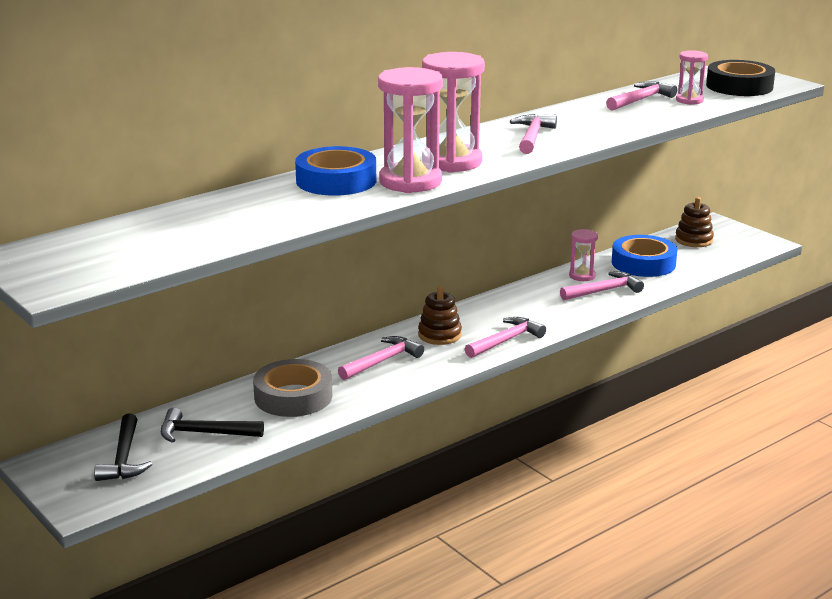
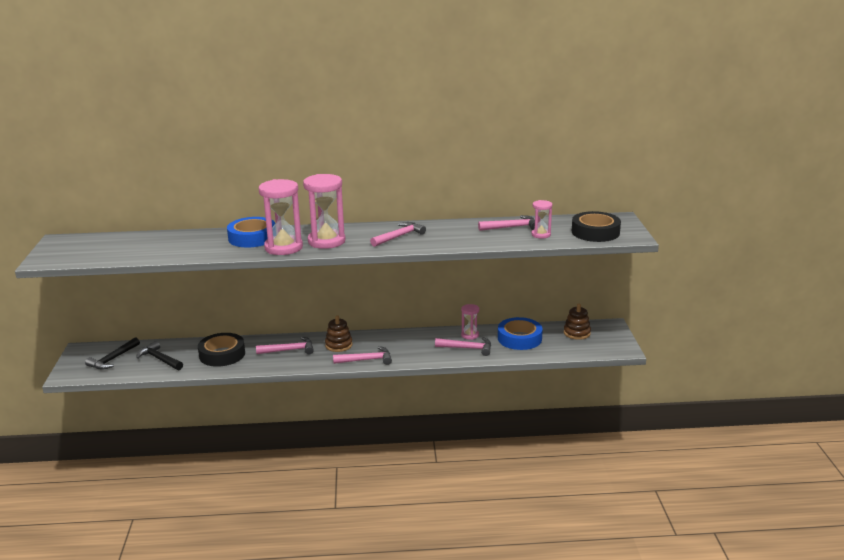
camera: 35 degrees right, 0 degrees up
grey tape [253,359,332,417] -> black tape [198,333,245,367]

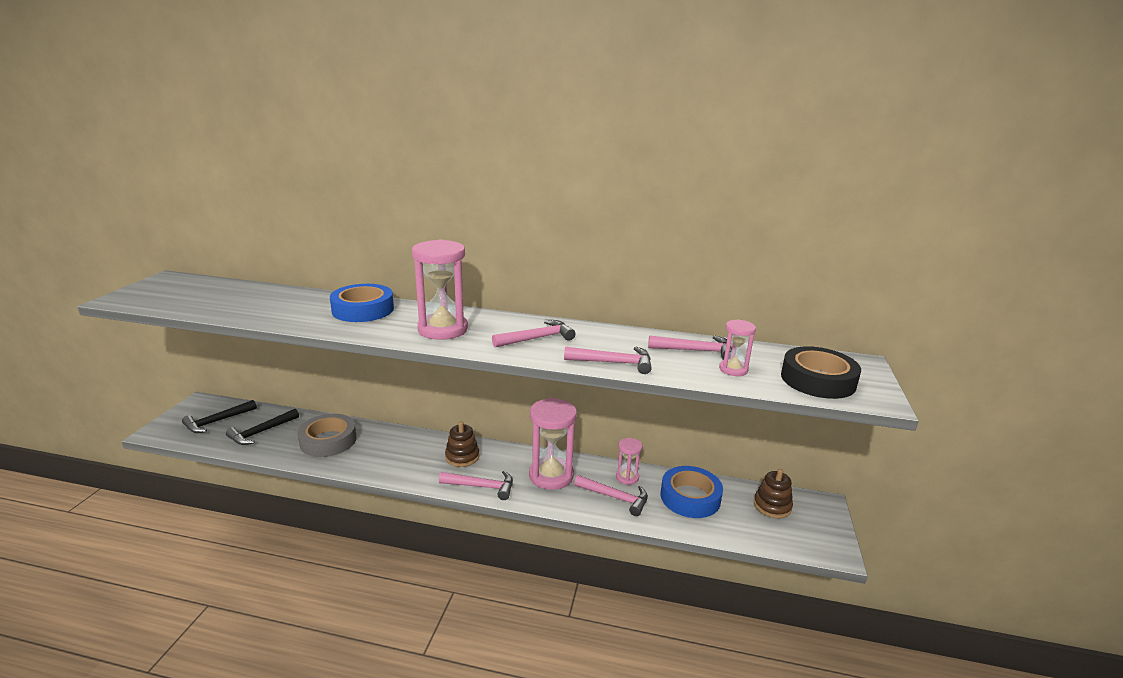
camera: 15 degrees right, 0 degrees up
black hammer [137,341,183,370] -> black hammer turned 105 degrees counterclockwise [226,409,299,445]
black tape [198,333,245,367] -> grey tape [298,414,357,457]
pink hammer [256,337,314,354] -> pink hammer moved to [564,347,652,374]
pink hourglass [258,179,303,255] -> pink hourglass moved to [529,398,577,490]

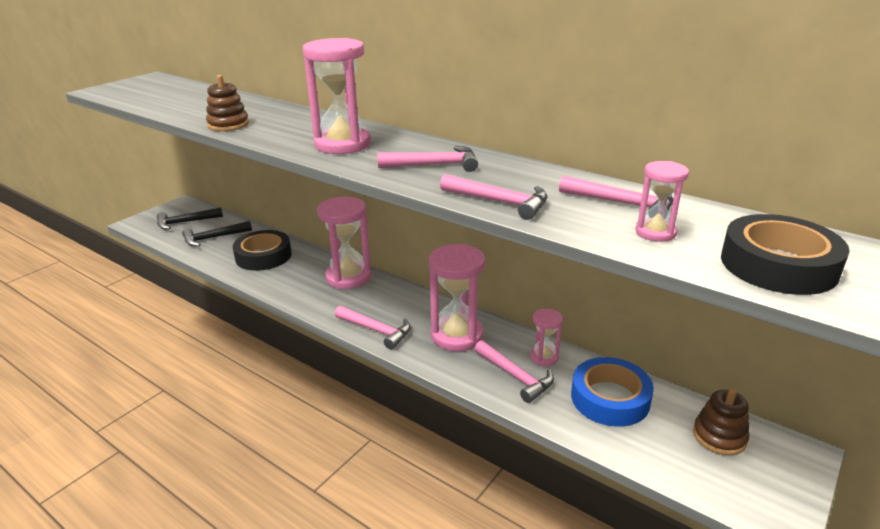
camera: 25 degrees right, 5 degrees up
grey tape [298,414,357,457] -> black tape [233,230,292,271]
blue tape [330,284,394,322] -> none
brown stacking toy [445,421,479,467] -> brown stacking toy moved to [206,75,249,131]
none -> pink hourglass [317,197,372,289]

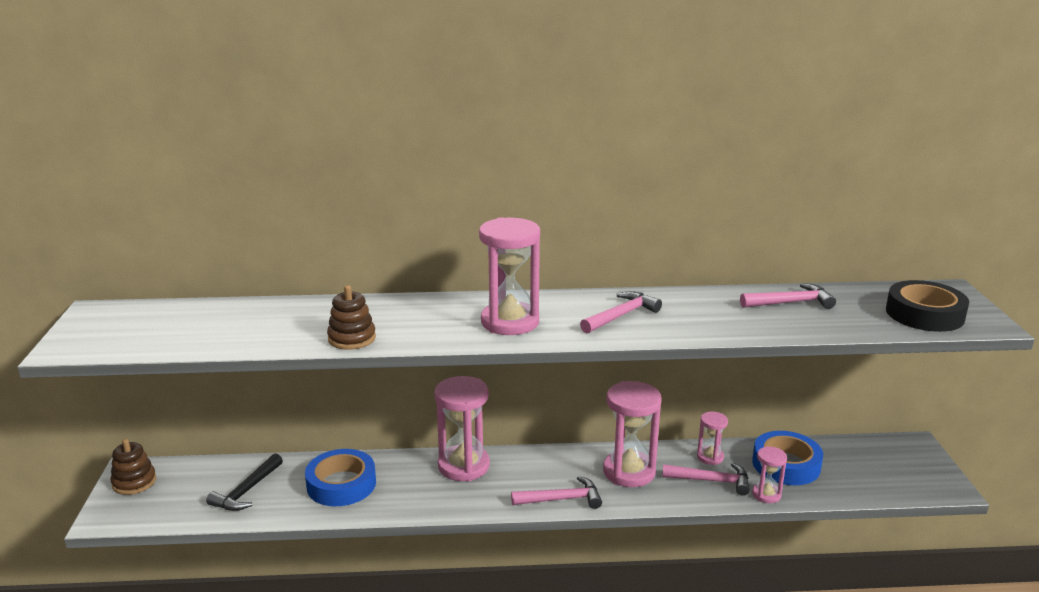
camera: 40 degrees left, 5 degrees down
black hammer [157,207,223,229] -> none
black tape [233,230,292,271] -> blue tape [305,449,376,506]
pink hammer [440,174,547,220] -> none
pink hourglass [635,161,689,242] -> pink hourglass moved to [752,446,787,503]
brown stacking toy [693,388,749,456] -> brown stacking toy moved to [111,439,156,495]

